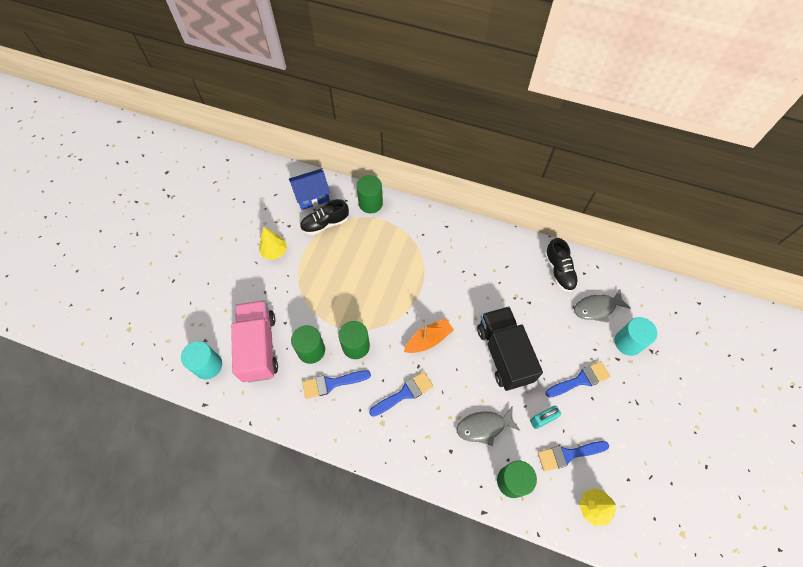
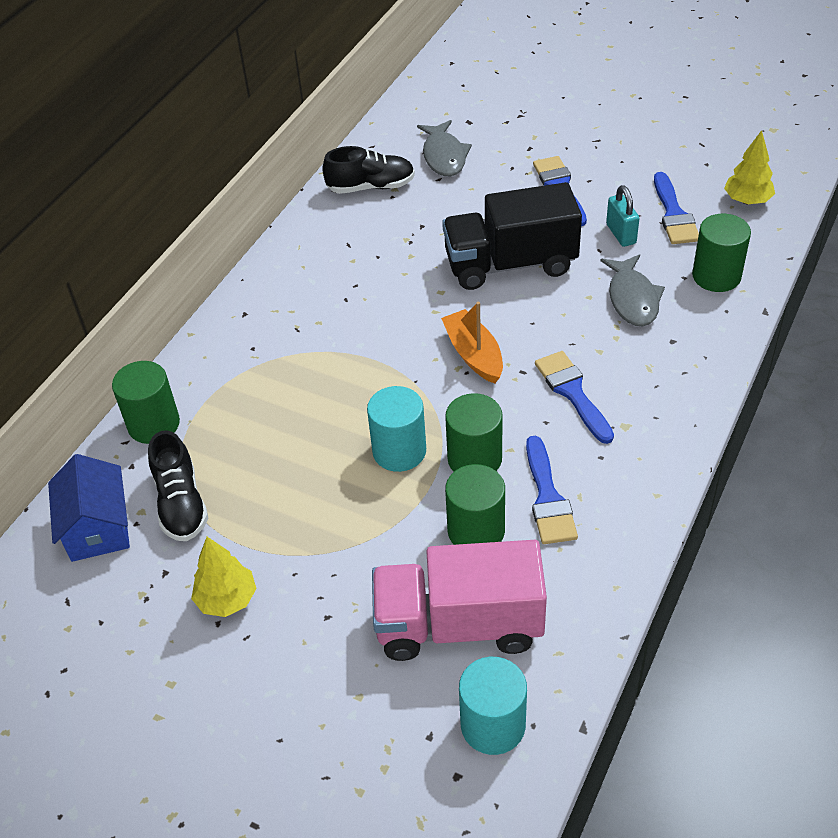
camera: 80 degrees left, 15 degrees down
turquoise cylinder [615,317,657,356] -> turquoise cylinder moved to [367,386,426,472]

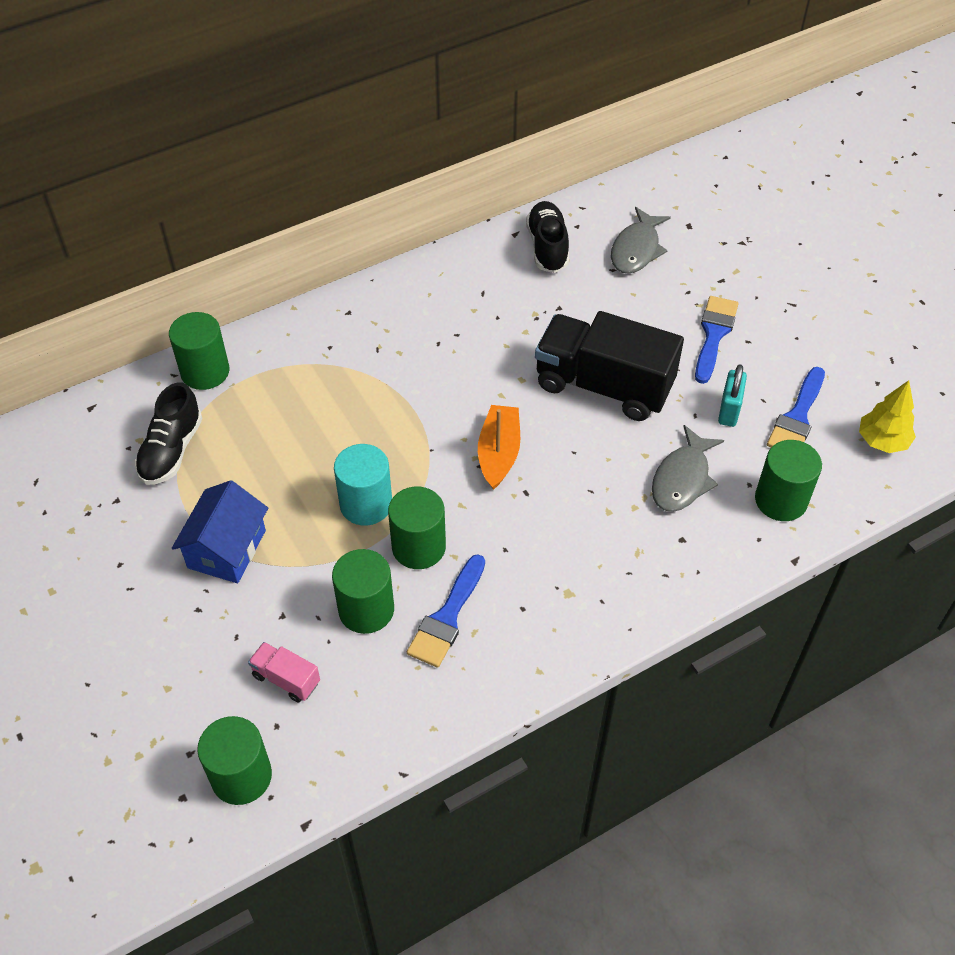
camera: 30 degrees right, 5 degrees up
blue house [48,454,130,562] -> blue house moved to [172,480,268,583]
yellow tree [191,537,256,617] -> none
black shoe [322,146,415,194] -> black shoe turned 120 degrees counterclockwise [526,201,569,273]
pink truck [372,540,547,661] -> pink truck [248,642,320,703], size x0.43
turquoise cylinder [459,657,527,755] -> green cylinder [197,716,272,805]
blue brush [535,351,614,444] -> none

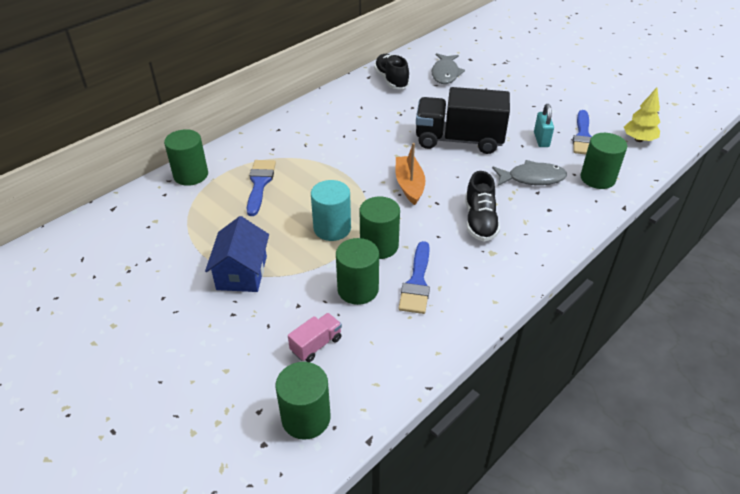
camera: 15 degrees left, 10 degrees down
black shoe [135,382,203,485] -> black shoe moved to [465,171,500,242]
pink truck [248,642,320,703] -> pink truck turned 120 degrees clockwise [288,313,342,362]
grey fish [652,425,724,512] -> grey fish turned 105 degrees counterclockwise [492,160,567,186]
blue brush [695,296,738,384] -> blue brush moved to [247,160,276,216]

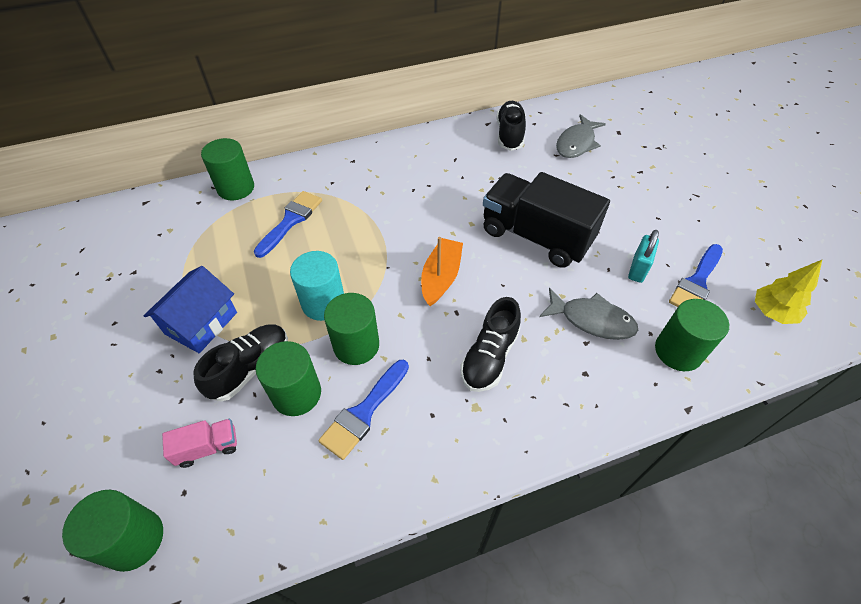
camera: 25 degrees right, 10 degrees up
none -> black shoe [194,324,288,402]

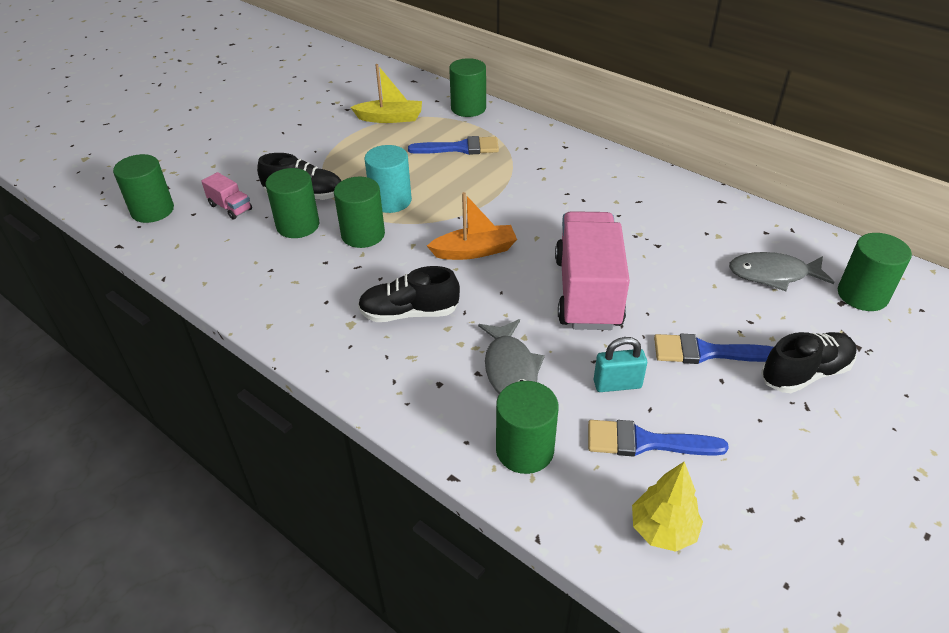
camera: 60 degrees right, 10 degrees down
blue house [144,266,237,353] -> none
blue brush [319,360,409,460] -> blue brush moved to [654,334,774,364]
black truck [483,172,610,268] -> pink truck [555,211,630,330]
black shoe [496,101,526,151] -> black shoe moved to [761,332,857,393]
none -> yellow boat [350,64,422,123]
none -> green cylinder [838,233,912,311]

